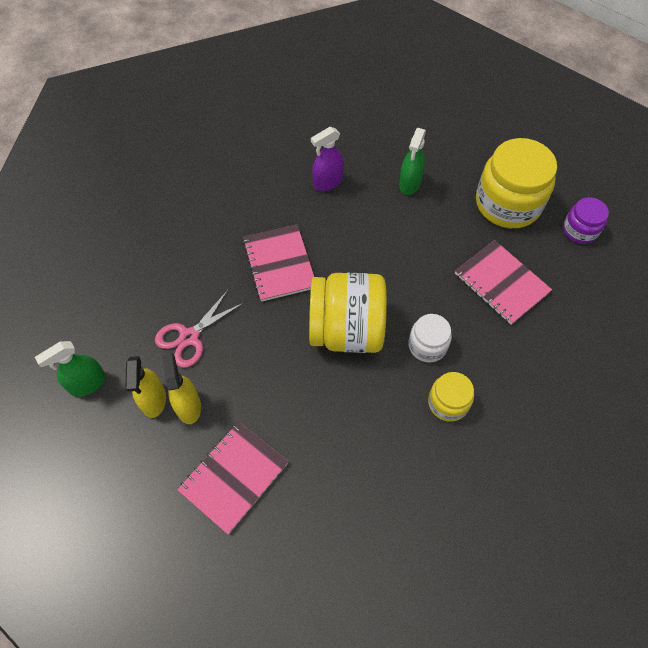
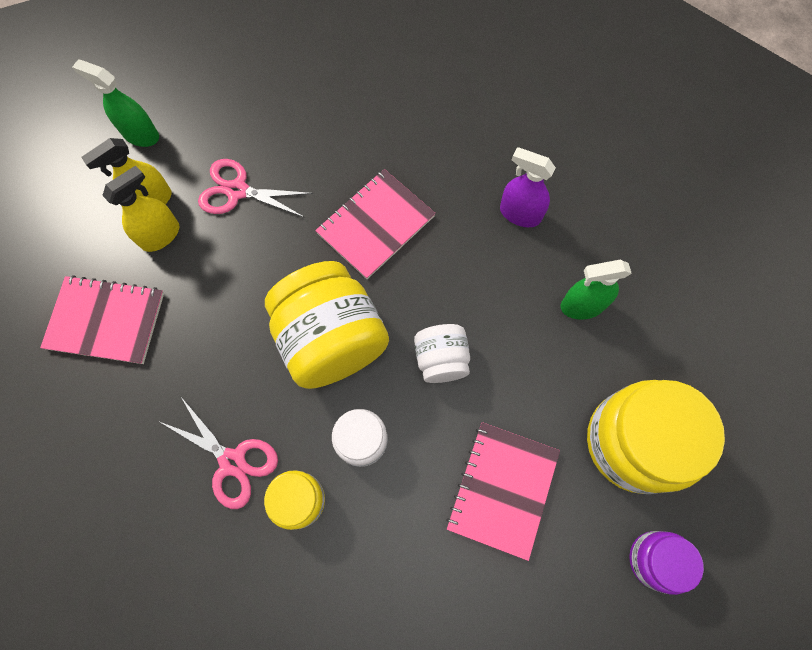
camera: 60 degrees right, 10 degrees up
none -> pink scissors [160,397,278,509]
none -> white jar [414,324,470,383]

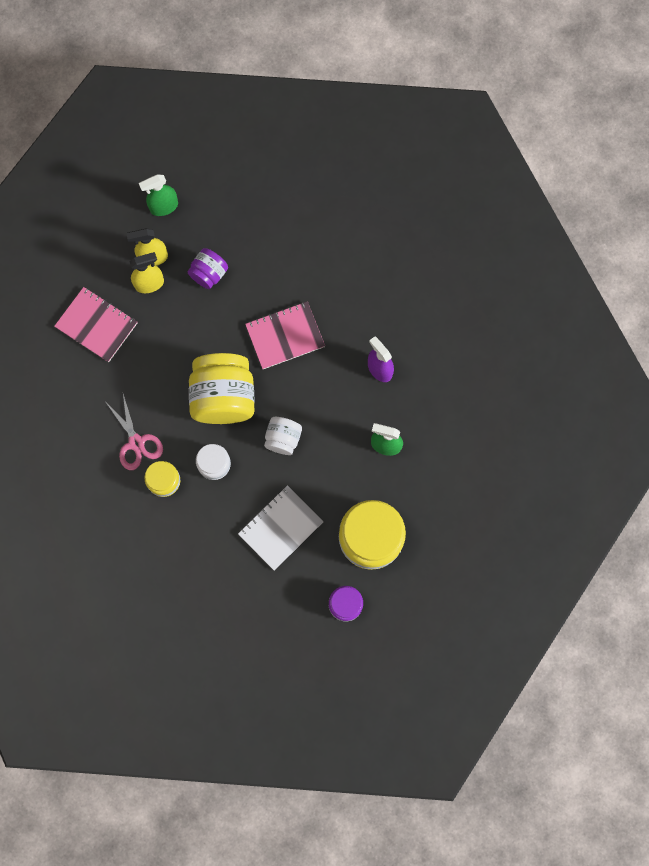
camera: 25 degrees right, 5 degrees up
green spray bottle [72,59,159,147] -> green spray bottle turned 75 degrees counterclockwise [139,174,178,216]
pink scissors [198,159,313,218] -> purple jar [188,248,228,289]
pink notebook [446,422,560,561] -> white notebook [238,486,324,571]

